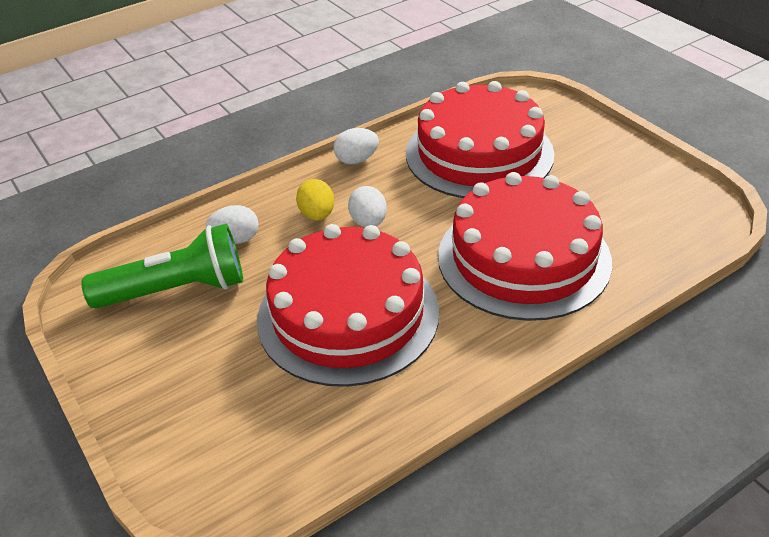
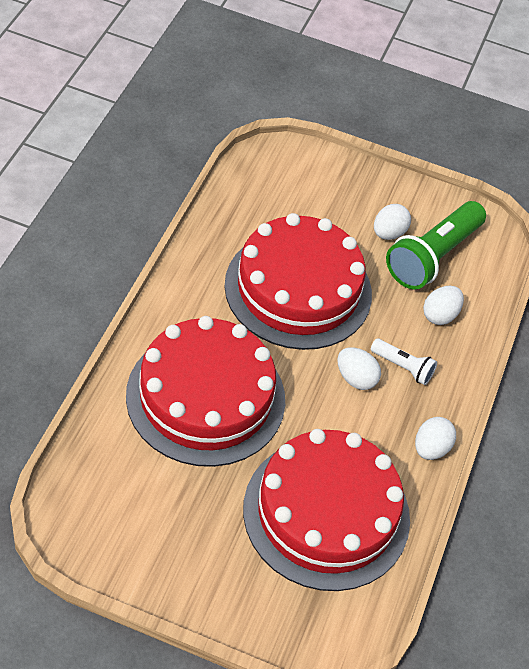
camera: 135 degrees right, 10 degrees up
yellow egg [296,179,334,220] -> white flashlight [371,339,437,385]
none -> white egg [374,204,411,240]

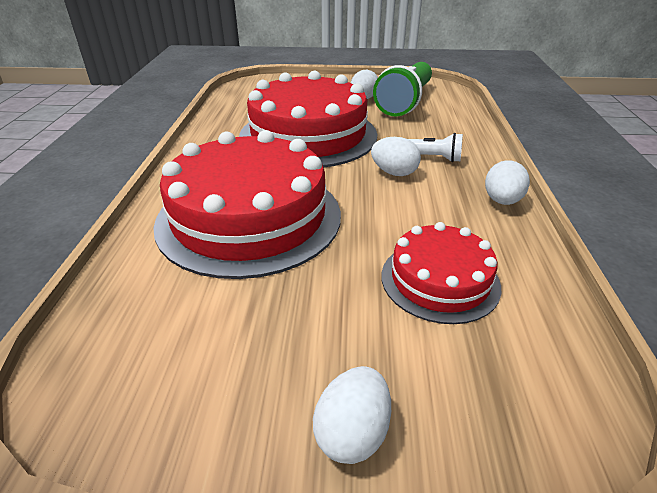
camera: 10 degrees left, 15 degrees down
red cake [243,429,410,591] -> red cake [381,222,501,324], size x0.54
white egg [423,286,464,325] -> white egg moved to [313,366,391,464]

